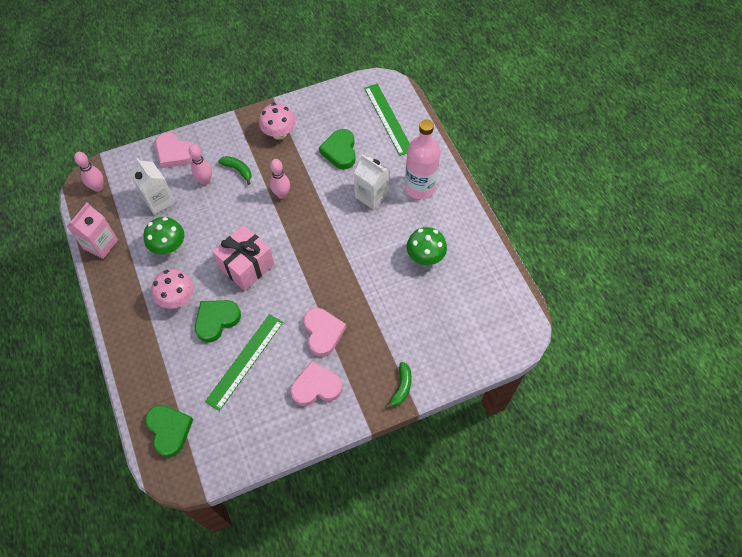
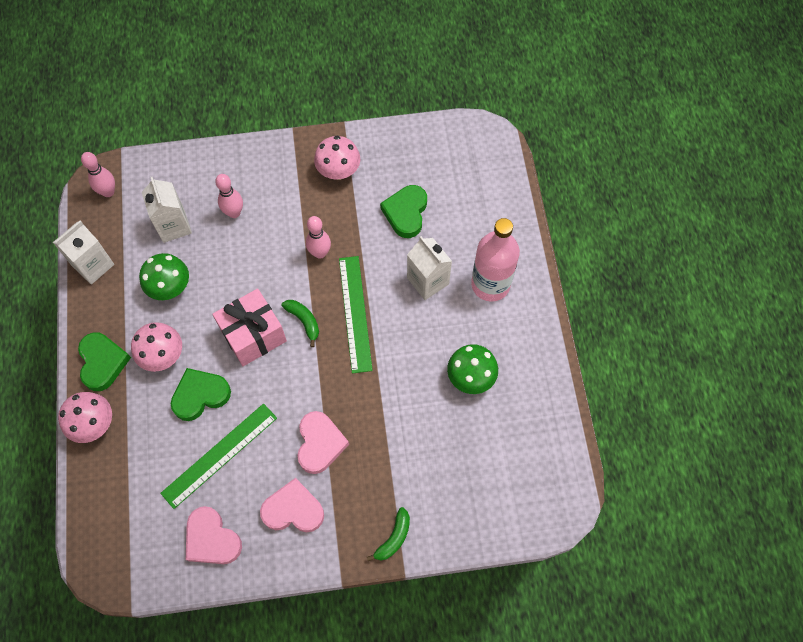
camera: 15 degrees right, 5 degrees up
pink carton [67,202,118,259] -> white carton [53,221,114,284]
green heart [145,405,193,457] -> green heart moved to [78,332,131,391]
pink heart [155,132,193,168] -> pink heart moved to [186,506,242,564]
green banana [218,156,252,185] -> green banana moved to [282,300,319,347]
green ruler [364,84,410,156] -> green ruler moved to [339,256,373,374]
none -> pink mushroom [58,392,112,443]

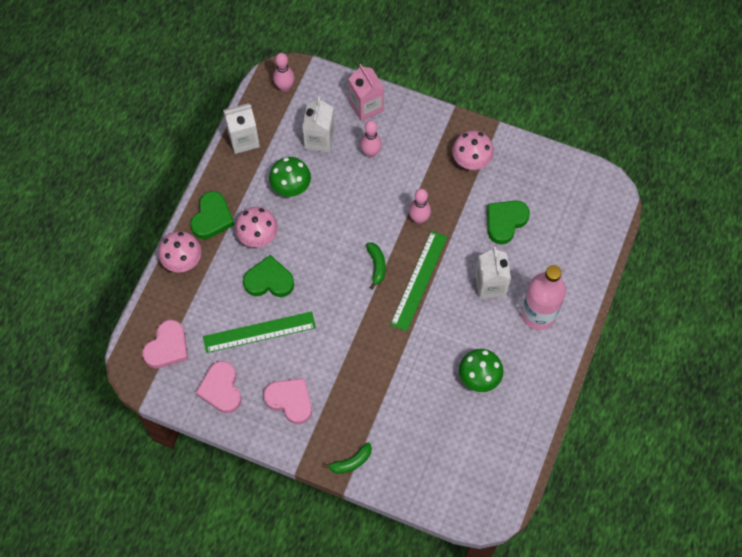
camera: 30 degrees right, 0 degrees up
pink gift [212,288,287,366] -> none
pink heart [297,411,349,474] -> pink heart moved to [142,320,188,368]
none -> pink carton [349,64,384,121]

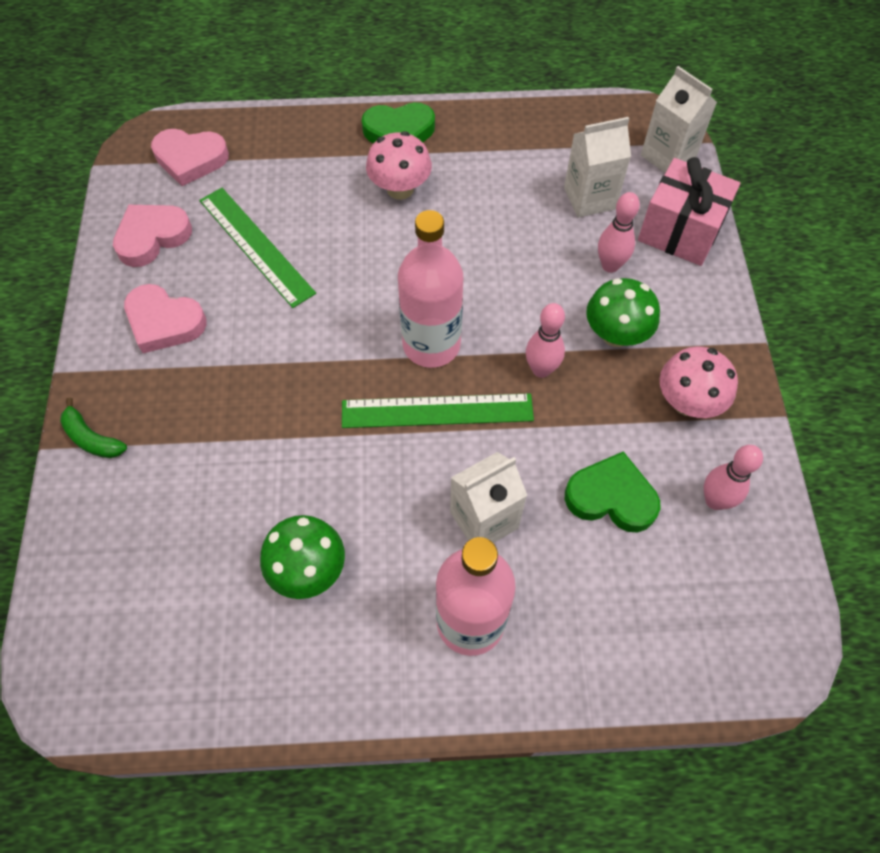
camera: 65 degrees right, 5 degrees down
pink mushroom [158,231,201,273] -> none
white carton [223,103,260,154] -> white carton moved to [641,66,717,173]
green heart [243,255,294,297] -> none
pink heart [264,378,312,424] -> pink heart turned 105 degrees clockwise [124,284,207,353]
green mushroom [269,157,311,197] -> green mushroom moved to [586,278,660,347]
pink bowling pin [273,53,294,92] -> pink bowling pin moved to [704,445,763,510]
pink carton [349,64,384,121] -> pink gift [638,157,740,266]
green banana [366,243,386,289] -> pink bottle [398,210,463,368]

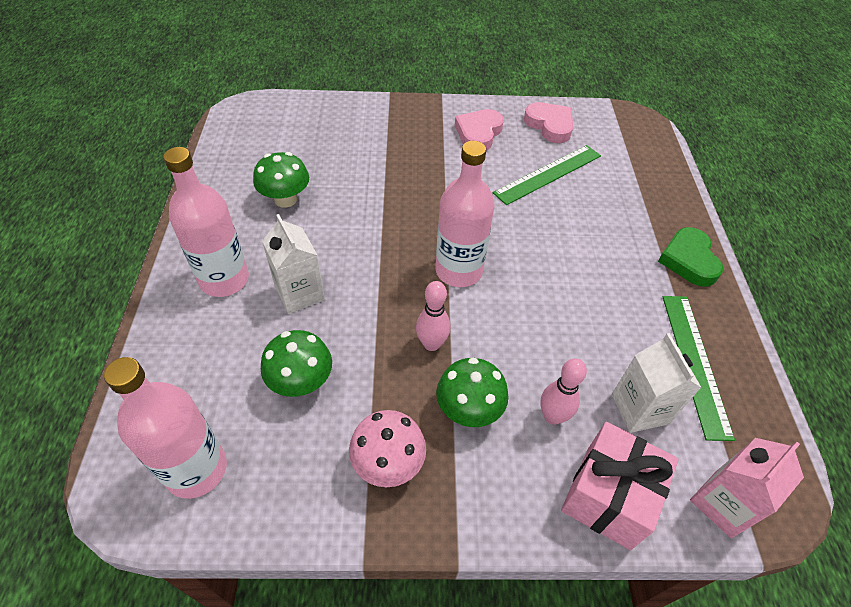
camera: 90 degrees right, 10 degrees down
green banana [60,398,127,458] -> none
pink heart [151,129,229,186] -> none
green ruler [342,393,534,428] -> green ruler moved to [663,296,735,441]
pink mushroom [366,131,432,200] -> none
green heart [565,451,661,532] -> green mushroom [261,330,332,397]
white carton [641,66,717,173] -> pink carton [690,438,804,538]
pink bowling pin [704,445,763,510] -> none
none -> pink bottle [104,357,227,499]

